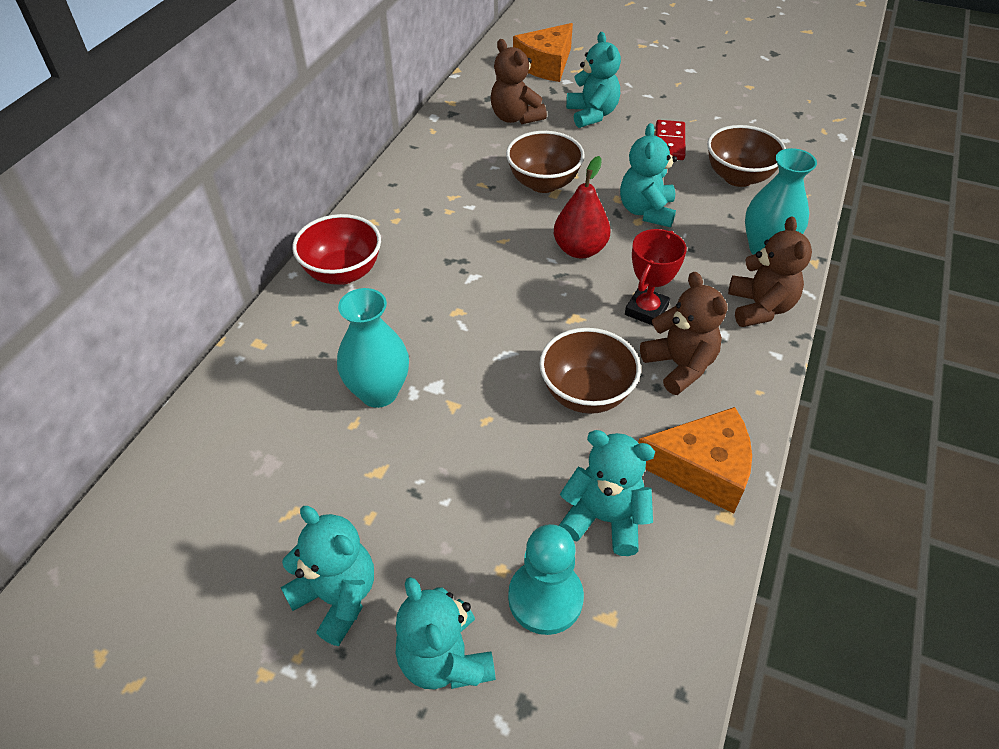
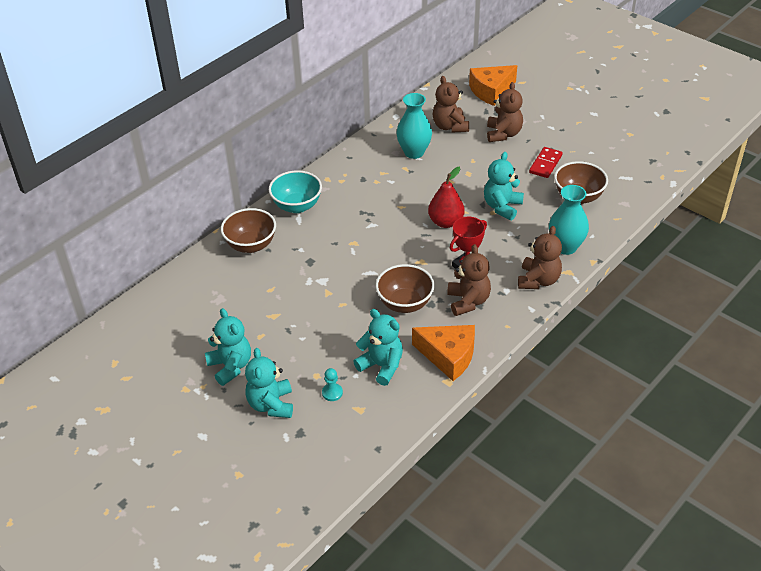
camera: 20 degrees right, 5 degrees down
red bowl [292,214,381,285] -> turquoise bowl [269,170,322,213]
turquoise vase [337,288,409,408] -> turquoise vase moved to [396,93,432,159]
brown bowl [506,131,585,193] -> brown bowl moved to [221,208,276,253]
turquoise pawn [508,524,584,635] -> turquoise pawn [322,368,343,401], size x0.52
turquoise teddy bear [566,32,621,128] -> brown teddy bear [487,82,523,142]

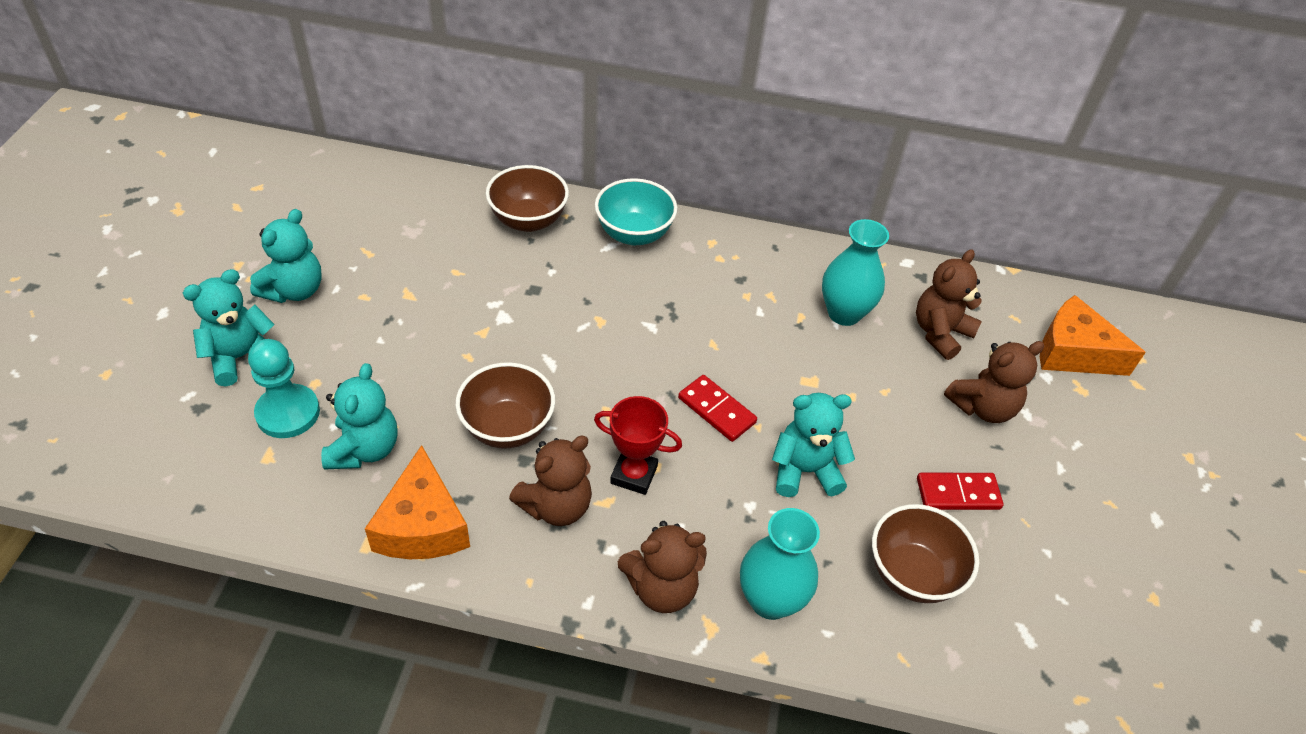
camera: 55 degrees right, 5 degrees up
turquoise pawn [322,368,343,401] -> turquoise pawn [248,339,320,438], size x1.93
red pear [428,167,465,228] -> red domino [678,375,757,442]

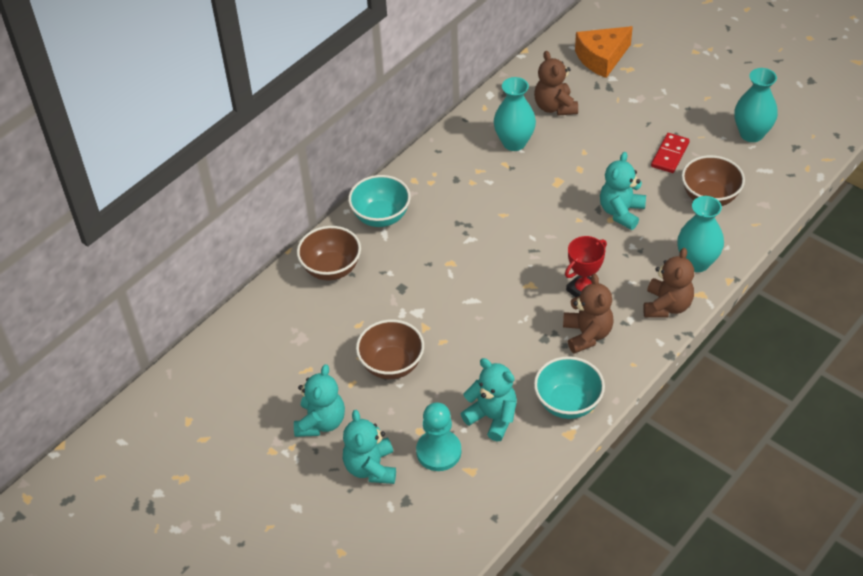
camera: 55 degrees left, 0 degrees up
turquoise teddy bear [250,209,322,303] -> turquoise teddy bear turned 45 degrees clockwise [294,364,345,437]
orange cheese [365,445,470,559] -> turquoise bowl [534,356,605,419]
brown bowl [455,362,555,449] -> brown bowl moved to [356,319,424,379]
red domino [678,375,757,442] -> none
brown teddy bear [944,341,1045,423] -> none
none -> turquoise vase [734,68,778,142]

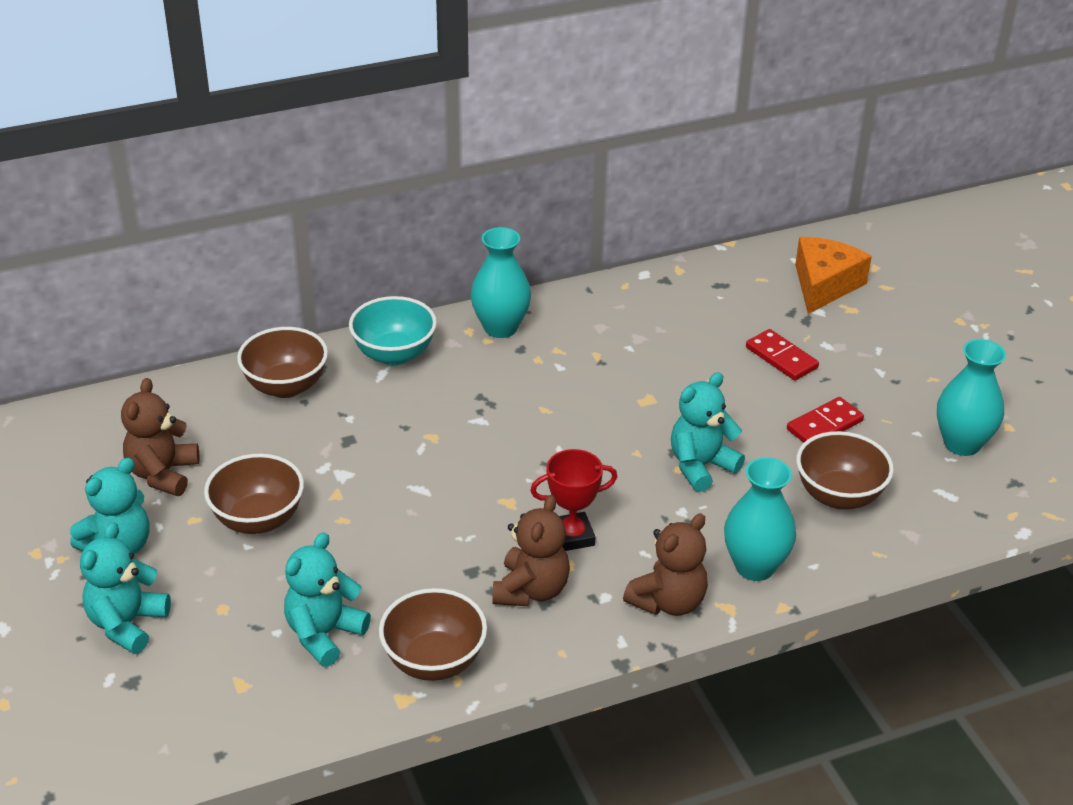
camera: 25 degrees right, 10 degrees down
turquoise pawn [416,402,461,471] -> none
turquoise teddy bear [461,358,517,442] -> turquoise teddy bear turned 120 degrees counterclockwise [284,532,371,667]
turquoise vase [494,77,536,151] -> turquoise vase moved to [471,227,531,338]
brown teddy bear [534,51,578,115] -> brown teddy bear moved to [121,378,199,496]
turquoise bowl [534,356,605,419] -> brown bowl [379,588,487,681]
orange cheese [575,26,633,78] -> orange cheese turned 120 degrees clockwise [795,237,872,314]
none -> red domino [746,329,819,381]

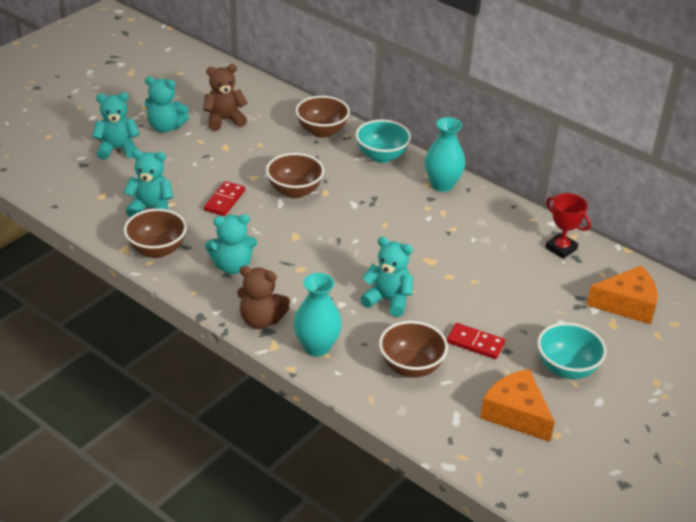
camera: 60 degrees right, 0 degrees up
brown bowl [204,454,304,534] -> brown bowl moved to [266,153,324,199]
brown teddy bear [492,495,570,606] -> turquoise teddy bear [205,214,257,274]
red trophy [530,449,617,551] -> red trophy moved to [545,193,591,259]
red domino [746,329,819,381] -> red domino moved to [204,181,245,216]
turquoise vase [937,339,1006,456] -> orange cheese [480,369,555,442]
none -> turquoise bowl [537,323,606,379]

